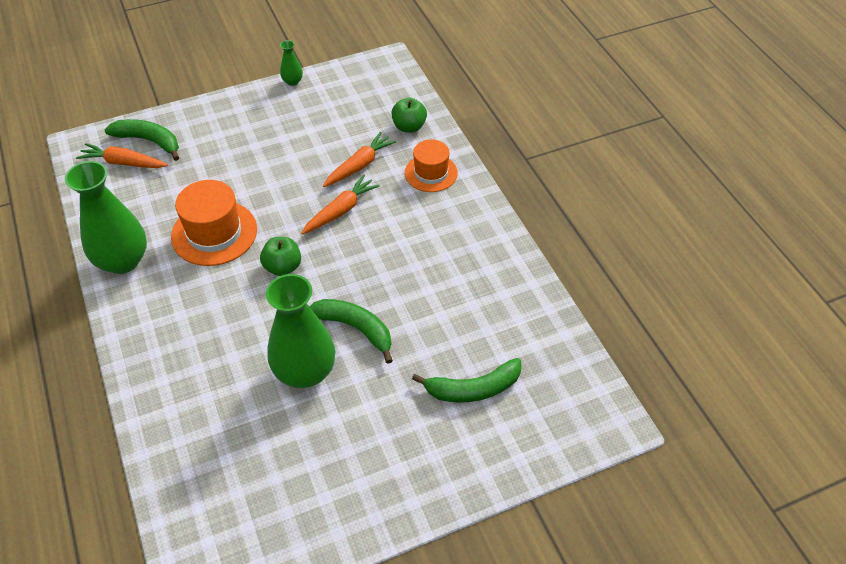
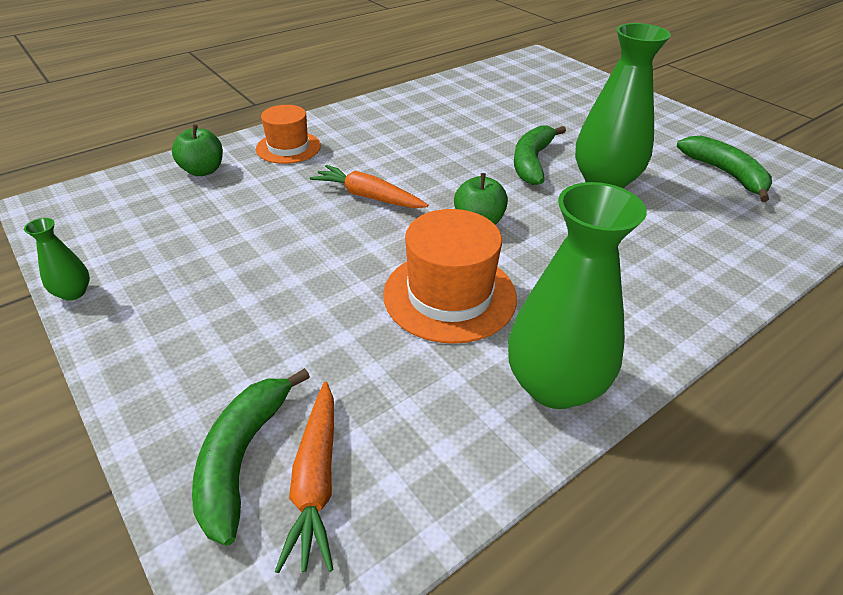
camera: 105 degrees left, 10 degrees down
orange carrot [323,132,396,187] -> none
green banana [412,358,521,403] -> green banana moved to [677,136,772,202]

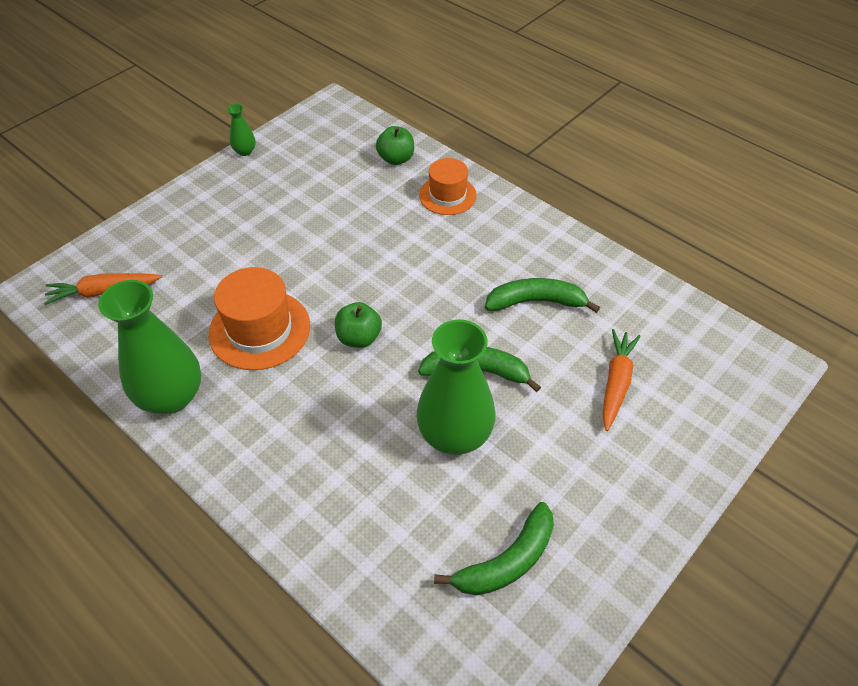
camera: 80 degrees right, 10 degrees up
green banana [192,368,310,546] -> green banana moved to [485,278,600,313]
orange carrot [310,165,428,208] -> orange carrot moved to [602,329,641,431]

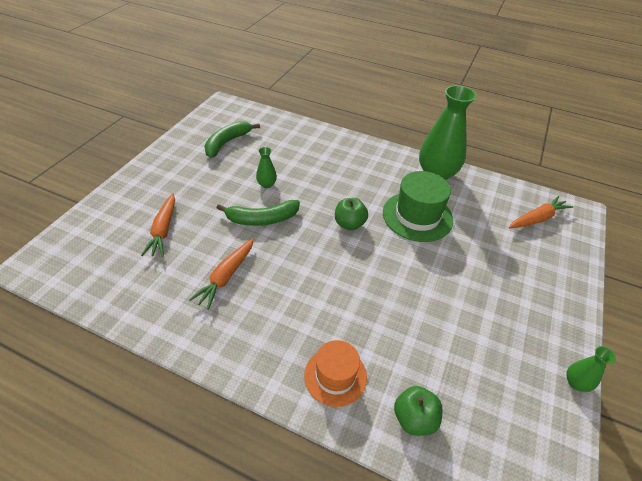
camera: 160 degrees right, 5 degrees down
orange hat [208,267,310,370] -> green hat [383,171,453,242]
green vase [416,319,495,455] -> green vase [256,147,277,188], size x0.44
green banana [485,278,600,313] -> orange carrot [189,238,254,310]

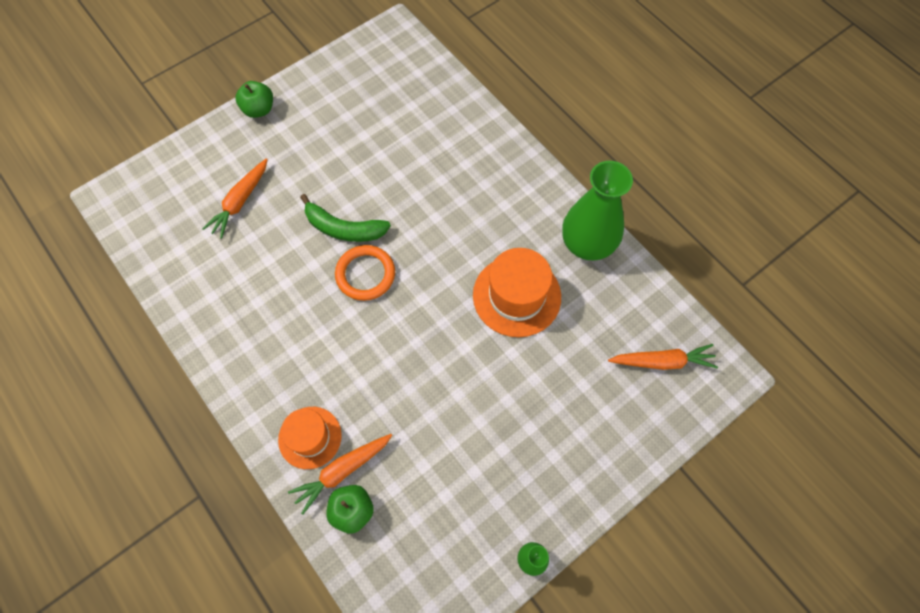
camera: 30 degrees right, 20 degrees up
orange carrot [189,238,254,310] -> orange carrot moved to [288,434,392,515]
green banana [204,121,260,158] -> none
green vase [256,147,277,188] -> none
green apple [335,198,368,230] -> green apple moved to [236,81,273,118]
green hat [383,171,453,242] -> orange hat [473,248,561,337]
none -> orange ring [335,245,395,301]

